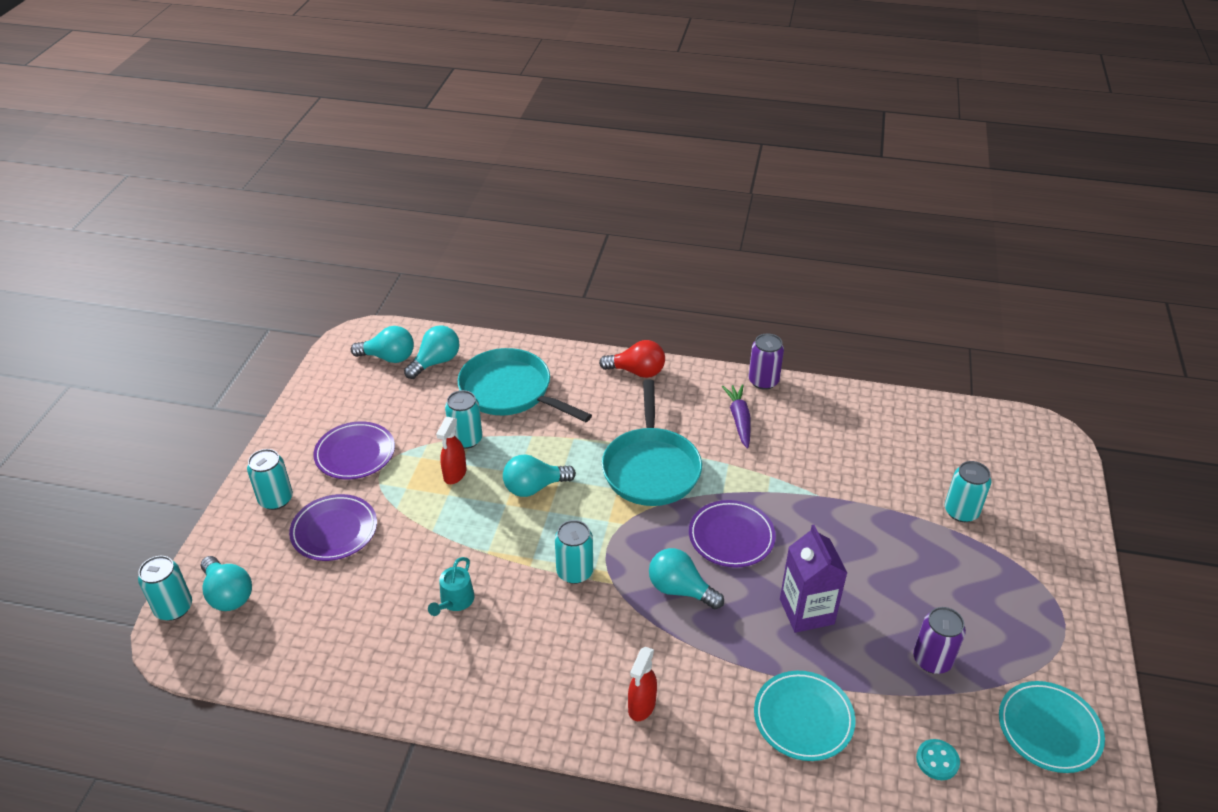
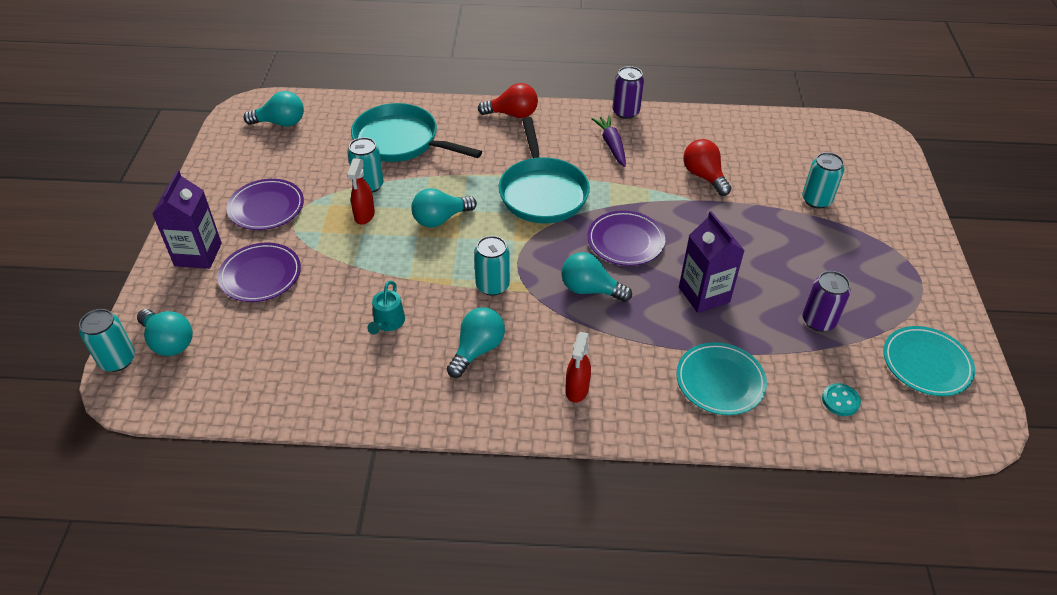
camera: 10 degrees left, 5 degrees up
turquoise can [247,449,293,510] -> purple carton [152,170,222,269]
turquoise light bulb [404,325,459,379] -> turquoise light bulb moved to [447,307,505,378]
none -> red light bulb [683,139,731,196]

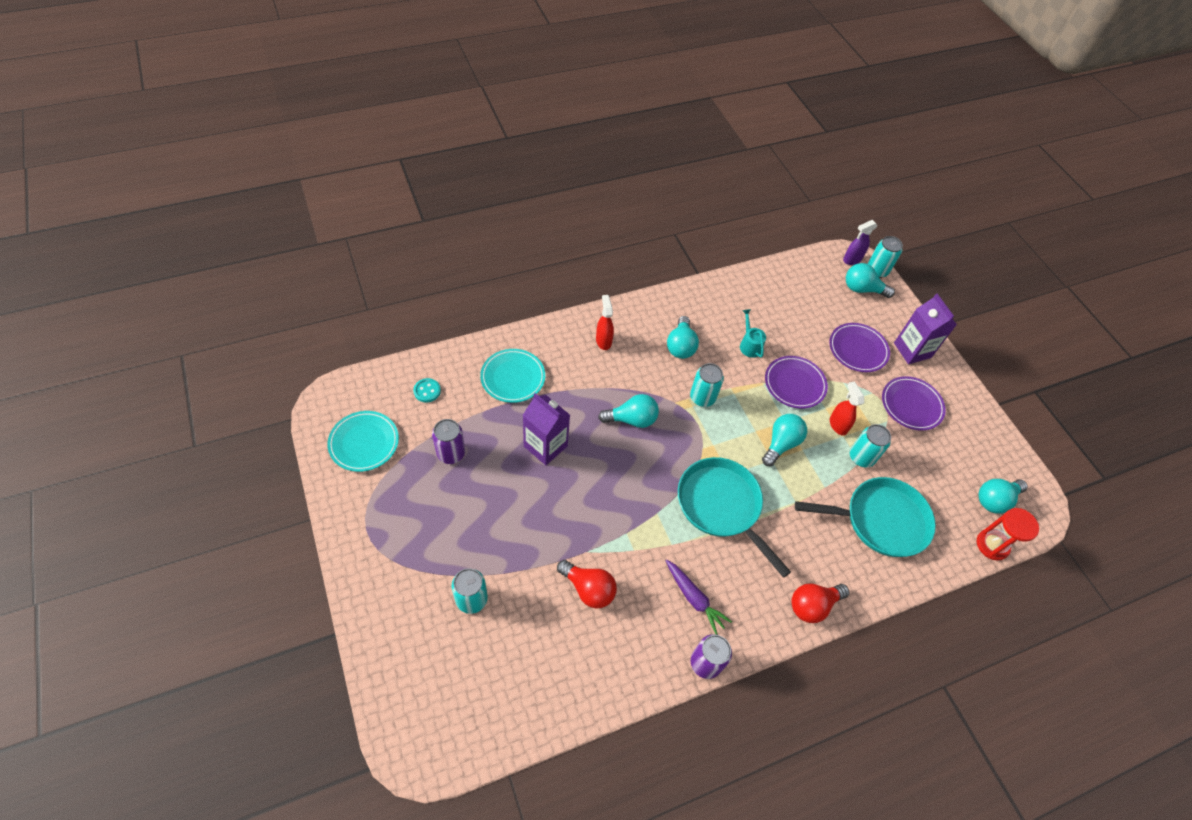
camera: 150 degrees right, 10 degrees up
purple plate [587,210,665,266] -> purple plate moved to [765,356,828,409]
none -> purple spray bottle [843,220,878,265]
none -> red hourglass [977,508,1039,561]

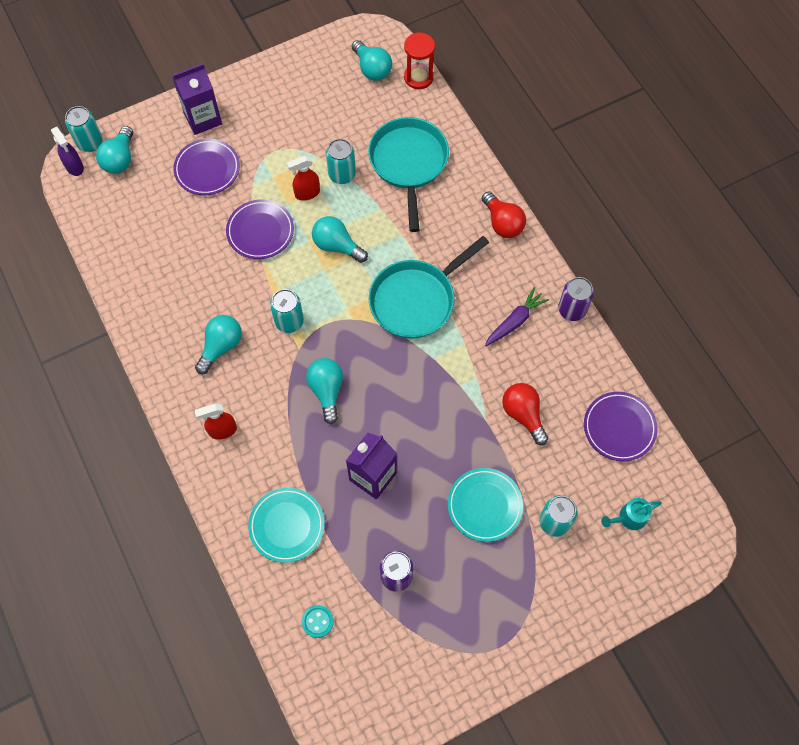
camera: 90 degrees left, 10 degrees up
turquoise plate [327,411,399,472] -> turquoise plate moved to [448,468,523,542]
red light bulb [557,560,617,609] -> red light bulb turned 60 degrees counterclockwise [502,383,549,445]
turquoise light bulb [667,316,699,359] -> turquoise light bulb turned 60 degrees counterclockwise [195,315,242,374]
turquoise watering can [740,309,766,358] -> turquoise watering can moved to [601,498,662,530]
purple plate [882,376,946,431] -> purple plate moved to [584,392,658,461]

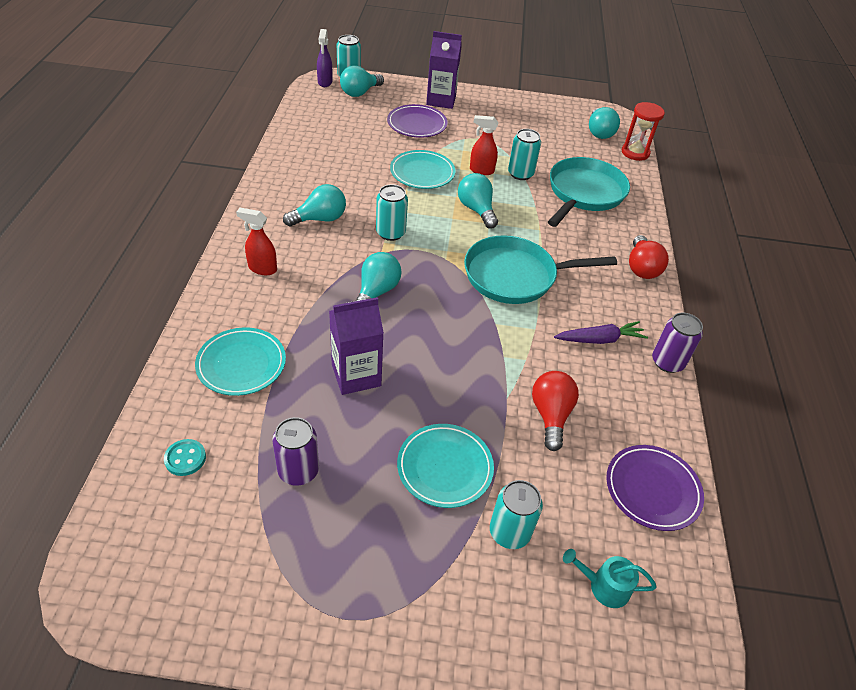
camera: 30 degrees right, 20 degrees down
purple plate [226,199,294,259] -> turquoise plate [390,150,456,189]

